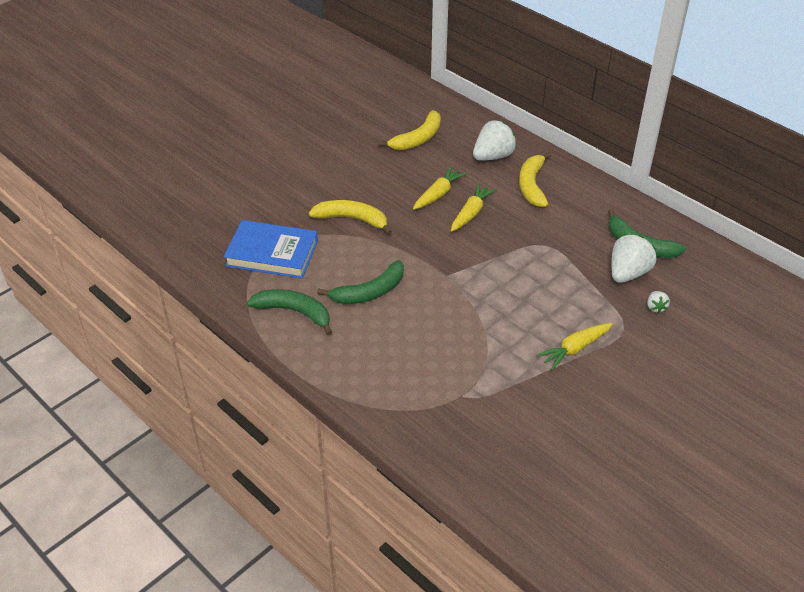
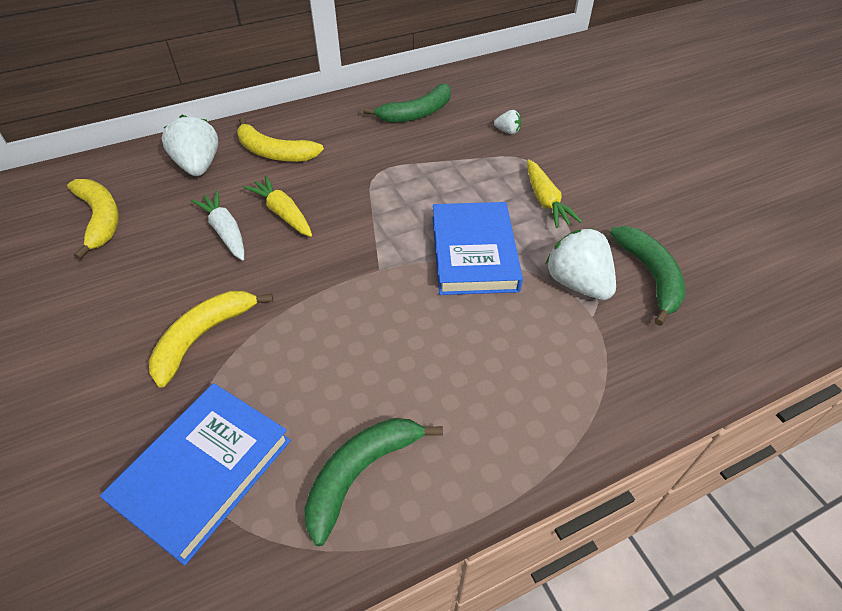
camera: 70 degrees left, 5 degrees up
green banana [317,260,404,304] -> green banana moved to [610,226,685,326]
yellow carrot [413,166,468,210] -> white carrot [191,190,244,260]
white strawberry [611,234,657,283] -> white strawberry moved to [546,229,616,300]
none -> blue book [432,202,523,295]

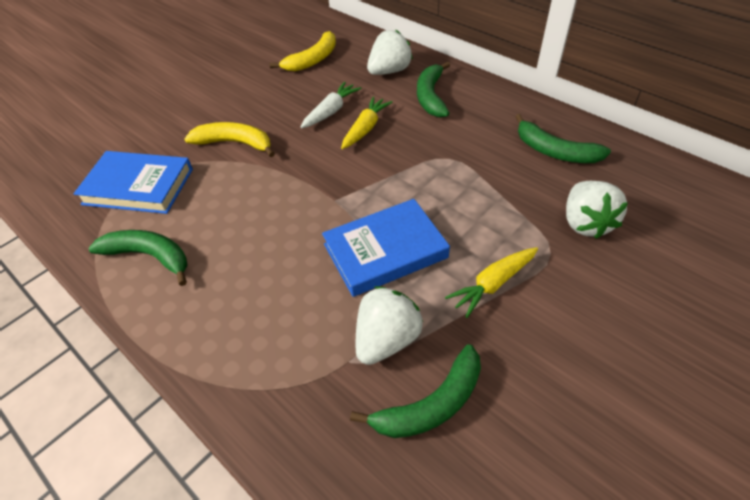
camera: 70 degrees right, 0 degrees up
yellow banana [237,118,324,162] -> green banana [417,62,450,118]
white strawberry [494,110,521,134] -> white strawberry [566,181,628,239], size x2.09

